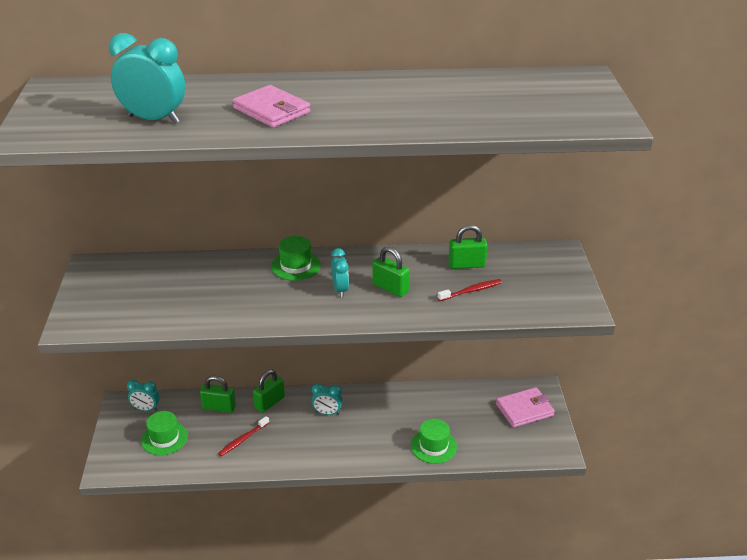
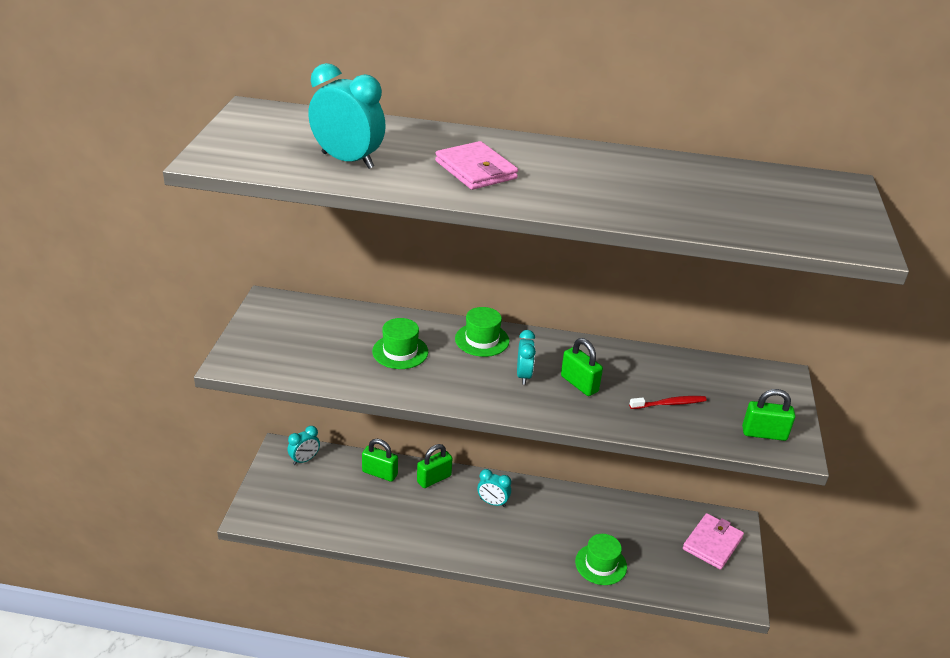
camera: 10 degrees right, 0 degrees up
turquoise clock [127,380,160,411] -> turquoise clock turned 60 degrees counterclockwise [288,426,320,465]
green hat [141,411,188,455] -> green hat moved to [372,318,428,369]
red toothbrush [218,416,269,456] -> none
green padlock [449,225,488,269] -> green padlock moved to [742,389,795,441]
pink wallet [496,387,555,428] -> pink wallet turned 45 degrees counterclockwise [683,513,744,570]

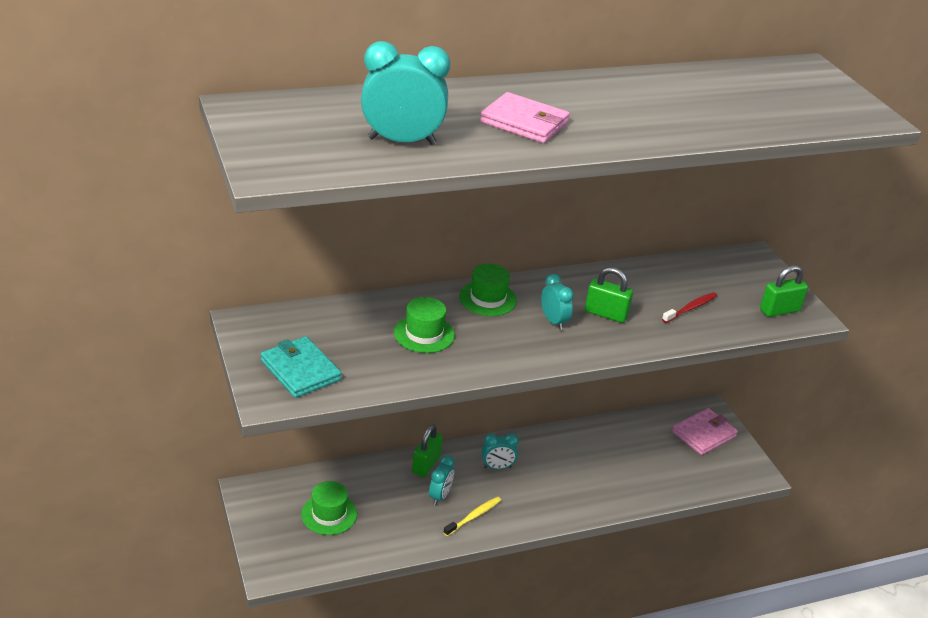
camera: 30 degrees left, 0 degrees up
turquoise clock [288,426,320,465] -> turquoise clock moved to [429,455,455,505]
green padlock [362,439,398,482] -> none
green hat [575,534,627,585] -> green hat moved to [301,481,357,535]
pink wallet [683,513,744,570] -> pink wallet turned 45 degrees clockwise [672,408,738,455]
none -> turquoise wallet [261,336,342,398]
none -> yellow toothbrush [443,497,501,536]

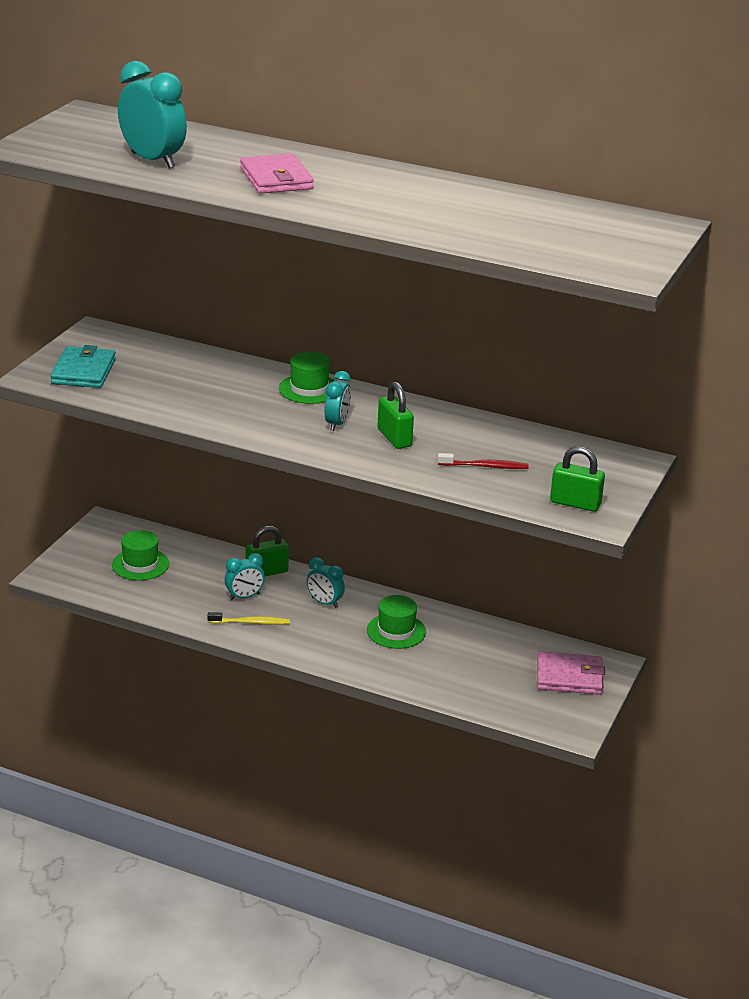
camera: 45 degrees right, 5 degrees down
green hat [394,297,455,353] -> green hat moved to [367,595,426,649]

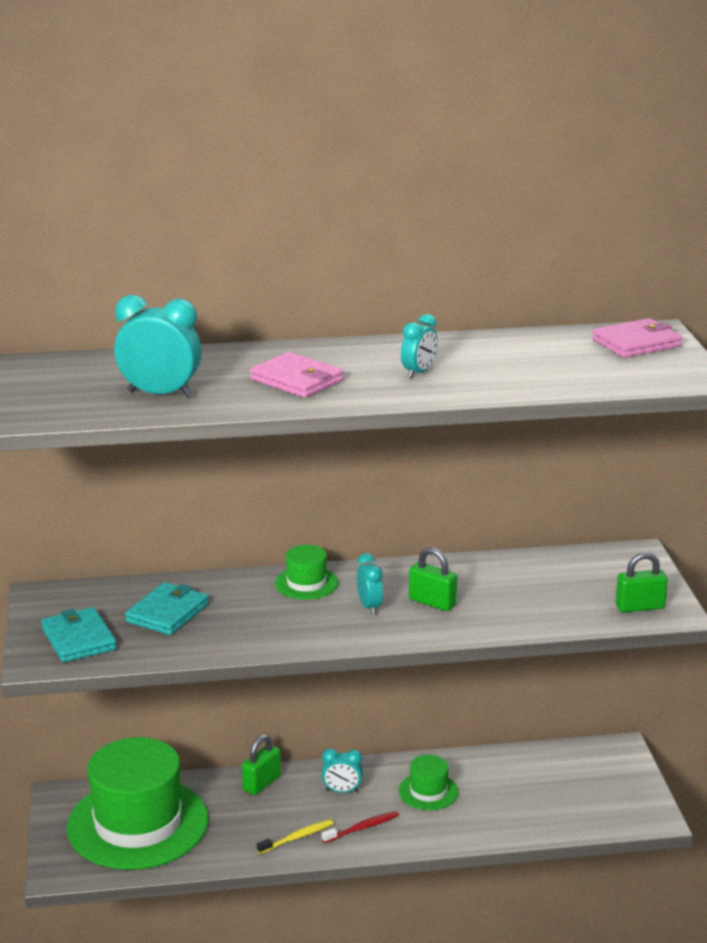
camera: 30 degrees left, 5 degrees down
green hat [112,530,169,580] -> green hat [67,737,209,870], size x2.28
turquoise clock [224,553,265,600] -> turquoise clock moved to [401,314,438,378]
red toothbrush [438,453,529,469] -> red toothbrush moved to [322,811,399,843]
pink wallet [537,651,605,695] -> pink wallet moved to [592,318,682,358]
none -> turquoise wallet [125,582,209,635]

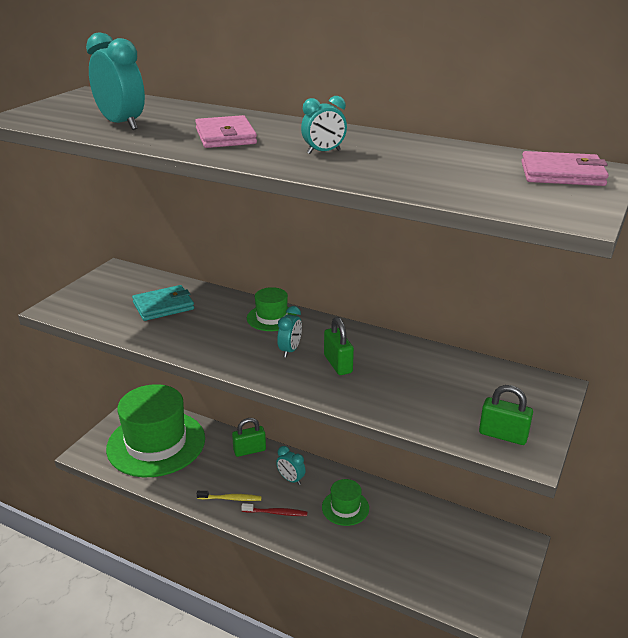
camera: 35 degrees right, 5 degrees up
turquoise wallet [41,607,117,662] -> none

